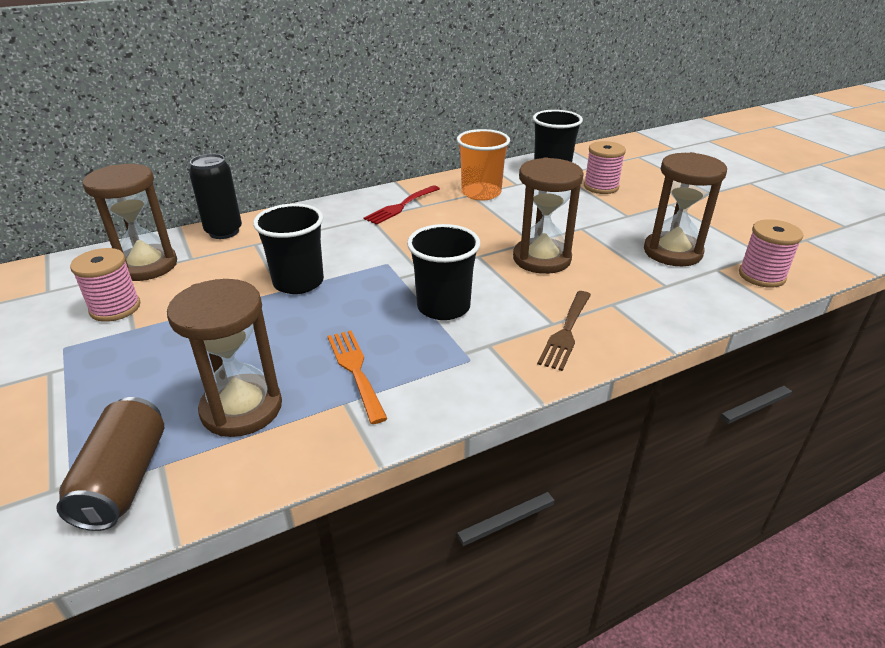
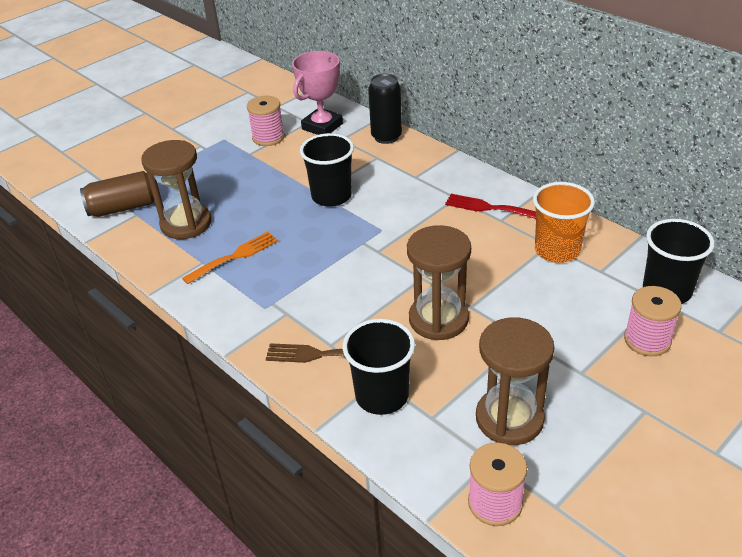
camera: 75 degrees right, 5 degrees up
brown hourglass [82,164,177,281] -> pink trophy [292,51,343,135]
black cup [407,224,480,320] -> black cup moved to [343,319,415,415]

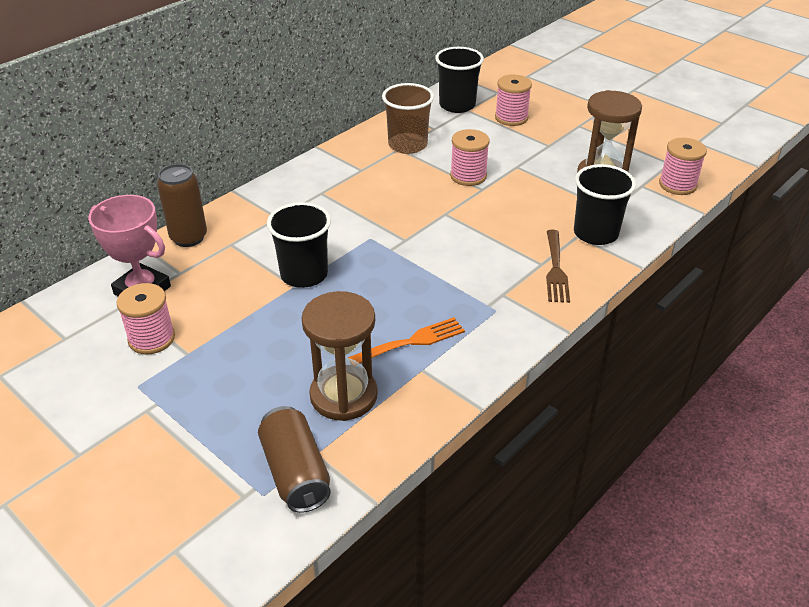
camera: 95 degrees left, 0 degrees up
orange fork [182,232,278,284] -> orange fork turned 105 degrees clockwise [348,317,465,363]
black can [368,73,402,144] -> brown can [157,164,207,247]
brown hourglass [407,225,471,340] -> none
red fork [445,194,536,219] -> none
orange cup [533,182,595,263] -> brown cup [382,83,434,154]
none -> pink spool [450,129,490,186]

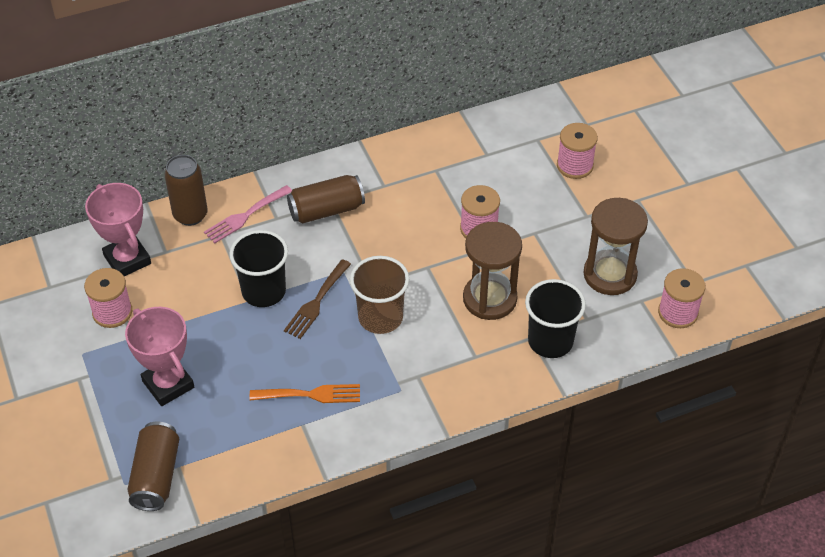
camera: 25 degrees right, 10 degrees up
brown hourglass [301,291,378,421] -> brown hourglass moved to [463,222,522,320]
brown cup [382,83,434,154] -> brown cup moved to [350,256,409,334]
black cup [435,47,484,113] -> none
brown fork [546,230,570,303] -> brown fork moved to [284,259,351,339]
none -> pink trophy [125,307,194,406]
none -> pink fork [204,185,292,243]
none -> brown can [287,175,365,224]

